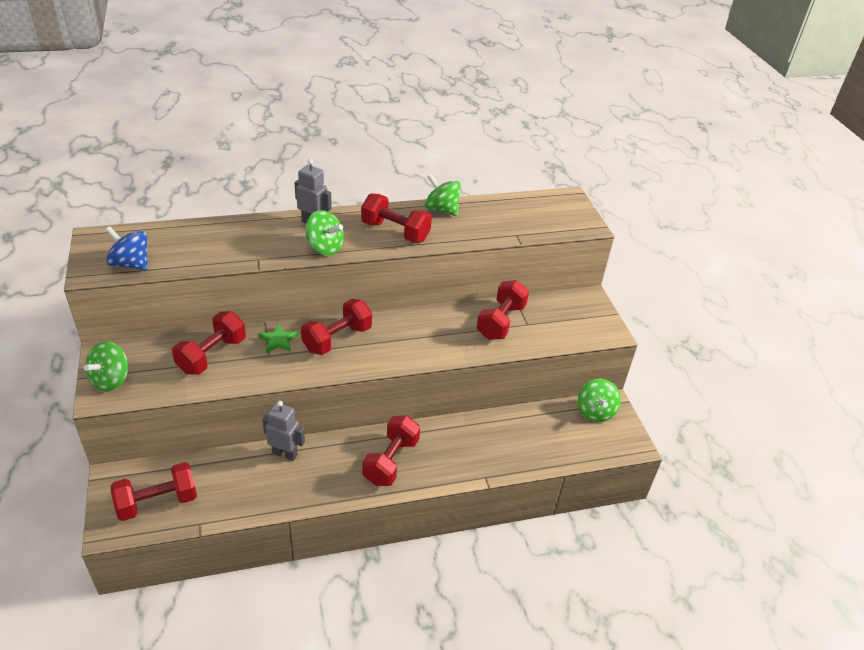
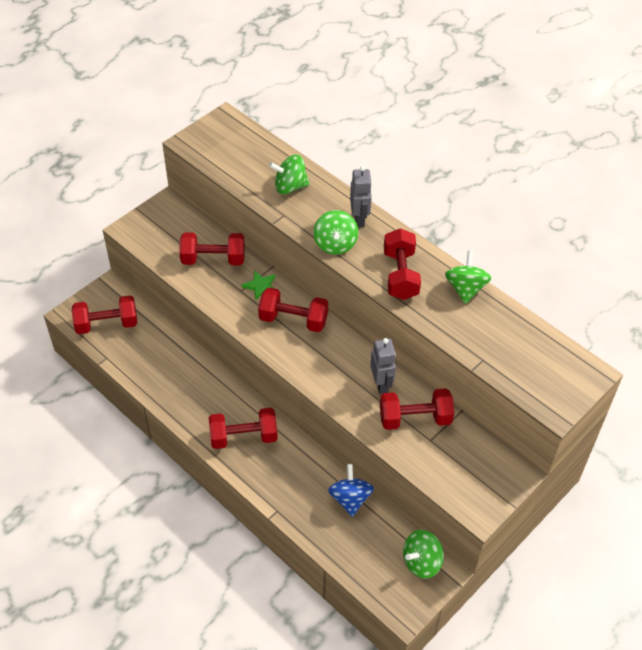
camera: 60 degrees right, 10 degrees up
green spinning top [84,341,128,391] -> green spinning top moved to [269,155,310,194]
blue spinning top [105,226,148,271] -> blue spinning top moved to [328,464,374,517]
red dumbbell [111,462,197,521] -> red dumbbell turned 45 degrees counterclockwise [72,295,137,334]
grey robot [262,401,305,461] -> grey robot moved to [370,338,396,394]

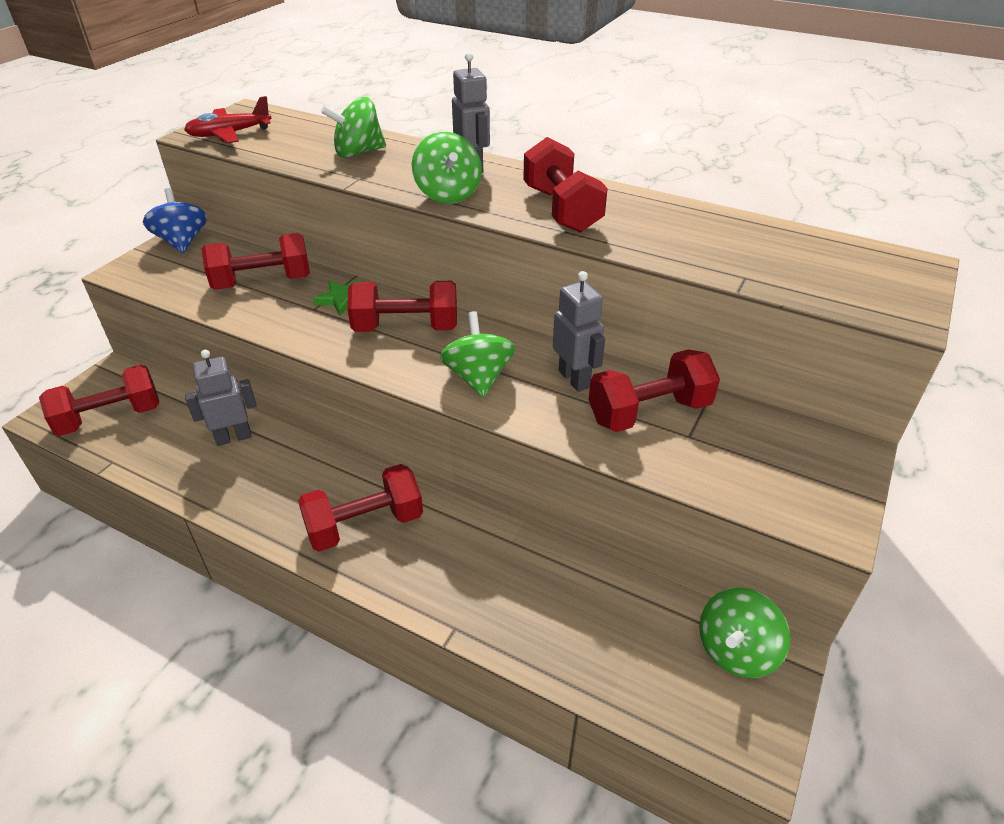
camera: 15 degrees left, 10 degrees down
blue spinning top [328,464,374,517] -> blue spinning top moved to [143,188,207,253]
green spinning top [445,251,491,304] -> green spinning top moved to [440,311,515,397]
none -> red plane [184,96,272,143]
none -> grey robot [185,350,257,446]

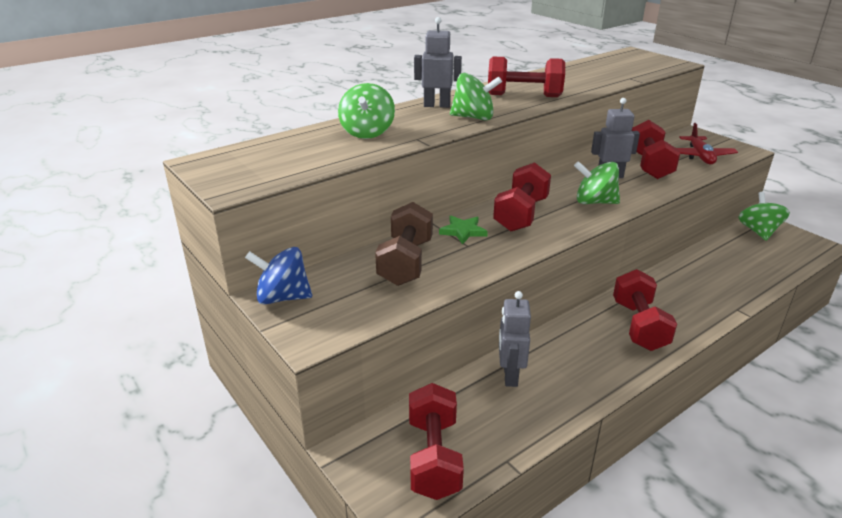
camera: 65 degrees left, 10 degrees down
red plane [184,96,272,143] -> red plane moved to [677,123,738,165]
red dumbbell [202,233,310,290] -> brown dumbbell [375,202,433,286]
green spinning top [699,588,790,678] -> green spinning top turned 150 degrees counterclockwise [738,192,790,241]

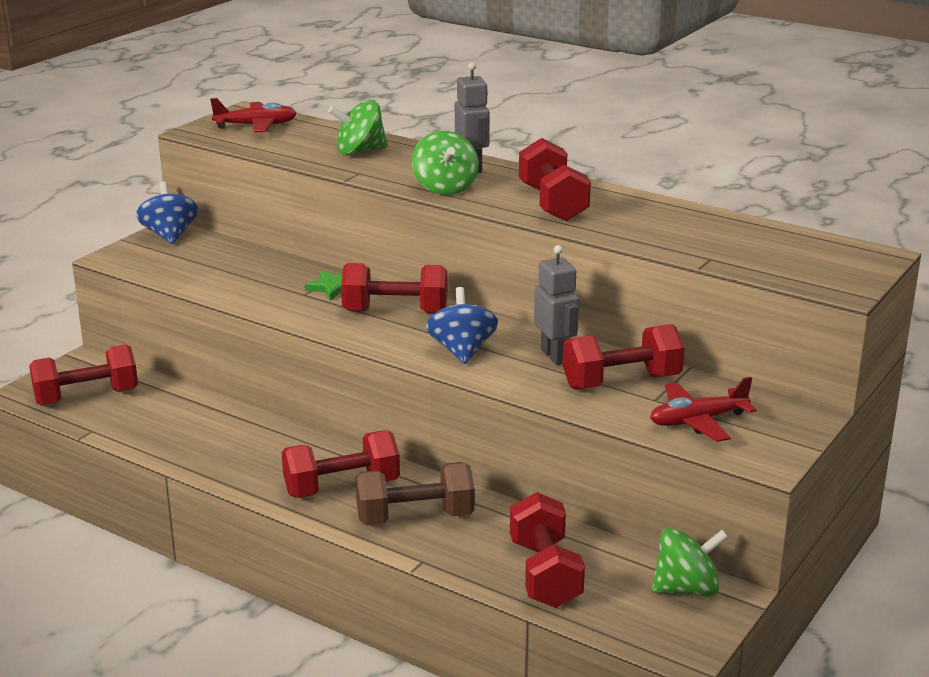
camera: 70 degrees right, 5 degrees down
brown dumbbell [375,202,433,286] -> brown dumbbell moved to [355,462,475,525]
grey robot [499,291,531,387] -> none
green spinning top [574,161,620,204] -> blue spinning top [426,287,498,364]
none -> red plane [210,98,297,133]
none -> red dumbbell [510,492,585,608]

